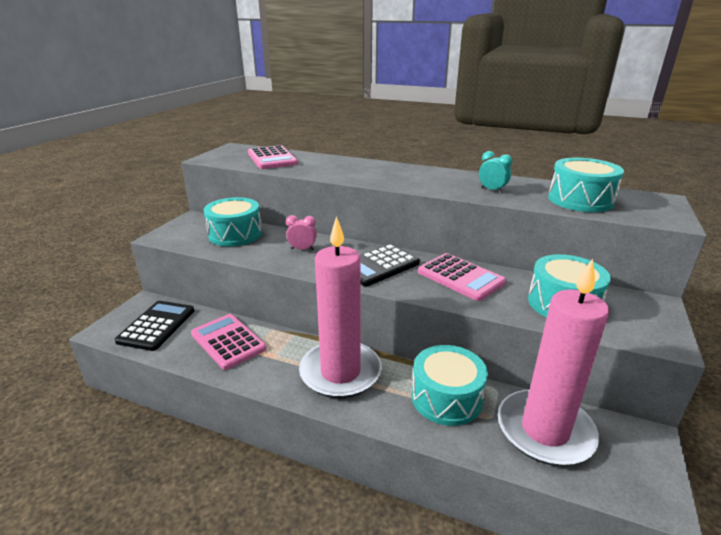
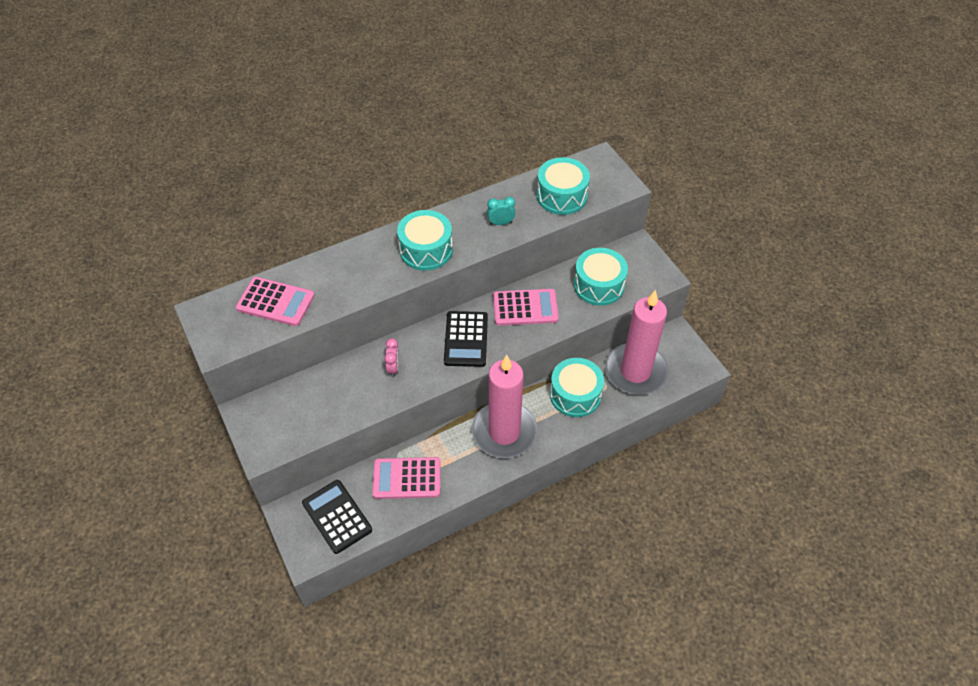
camera: 50 degrees left, 25 degrees up
turquoise drum [204,197,262,247] -> turquoise drum moved to [397,210,453,271]
pink clock [286,215,317,250] -> pink clock turned 135 degrees clockwise [384,338,400,377]

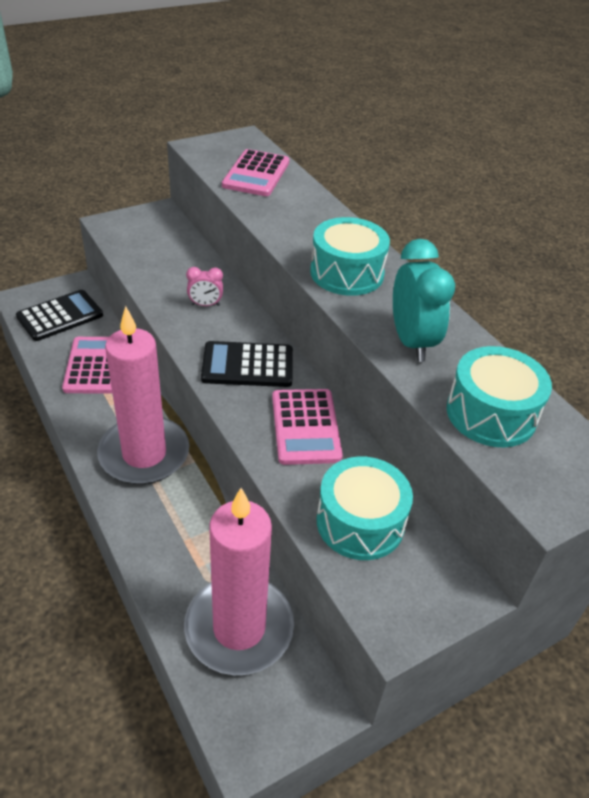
camera: 85 degrees right, 10 degrees down
turquoise clock [487,197,515,225] -> turquoise clock [393,239,455,362], size x1.91
turquoise drum [550,358,604,417] -> none

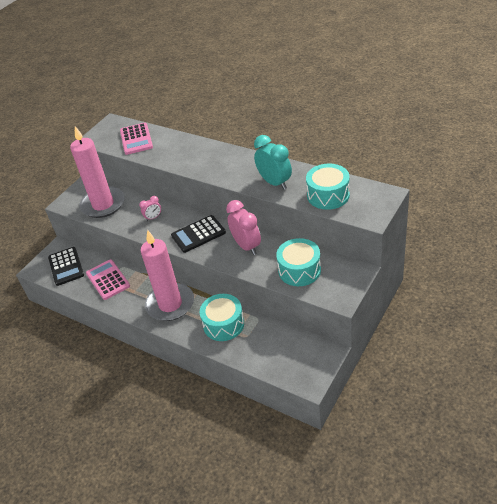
camera: 20 degrees left, 0 degrees up
black calculator [16,290,103,341] -> black calculator turned 135 degrees clockwise [48,247,84,286]
pink candle [184,488,294,675] -> pink candle moved to [70,126,125,218]
pink calculator [272,389,343,465] -> pink clock [226,200,261,255]
turquoise drum [310,217,390,296] -> turquoise drum moved to [200,294,244,341]

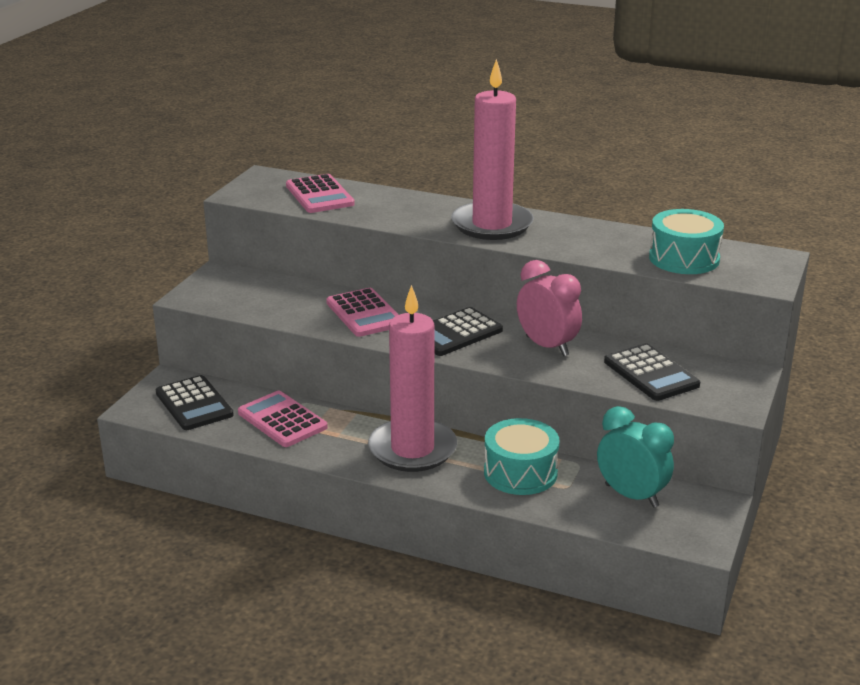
camera: 15 degrees left, 15 degrees down
pink candle [70,126,125,218] -> pink candle moved to [451,59,534,240]
pink clock [139,196,161,221] -> pink calculator [326,288,399,337]
turquoise clock [254,135,292,190] -> turquoise clock moved to [597,406,674,508]
turquoise drum [276,238,321,286] -> black calculator [604,343,700,401]

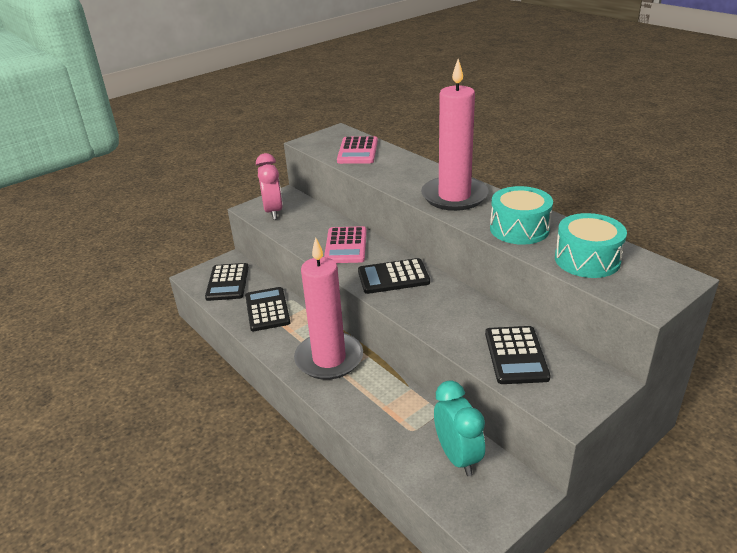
camera: 30 degrees right, 5 degrees up
pink calculator [238,391,328,447] -> black calculator [245,287,290,331]
turquoise drum [484,418,559,495] -> turquoise drum moved to [490,186,553,245]
pink clock [517,260,582,356] -> pink clock moved to [256,153,283,220]

